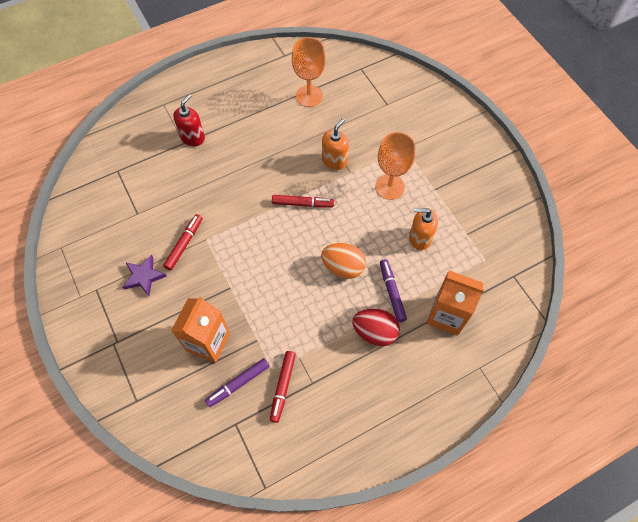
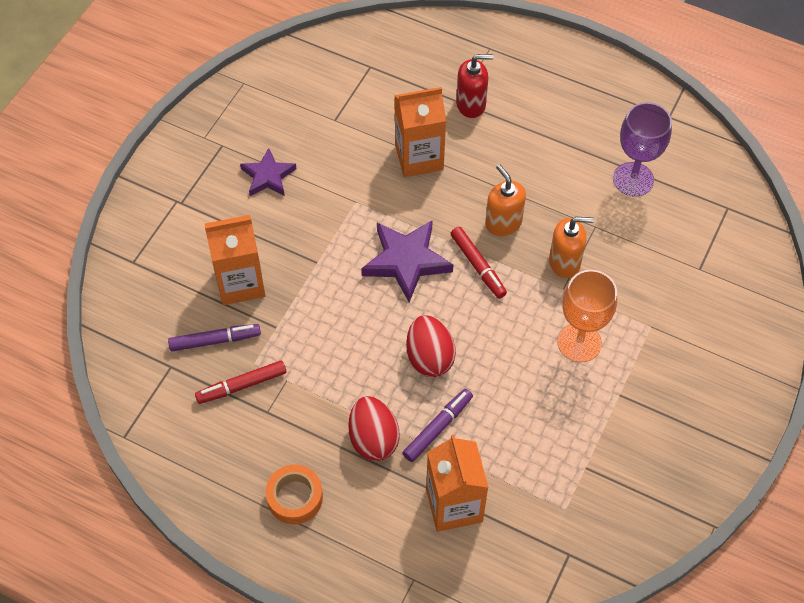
camera: 55 degrees right, 5 degrees down
red marker [163,214,202,270] -> none
purple marker [205,358,269,407] -> purple marker turned 150 degrees clockwise [168,324,261,351]
orange goblet [292,37,326,107] -> purple goblet [613,102,672,197]
orange egg [321,243,366,279] -> red egg [406,315,456,377]
orange soap dispenser [409,208,438,250] -> orange soap dispenser moved to [485,164,526,236]
none -> orange tape [265,464,323,524]
none -> purple star [361,220,453,302]
none -> orange carton [394,87,446,177]

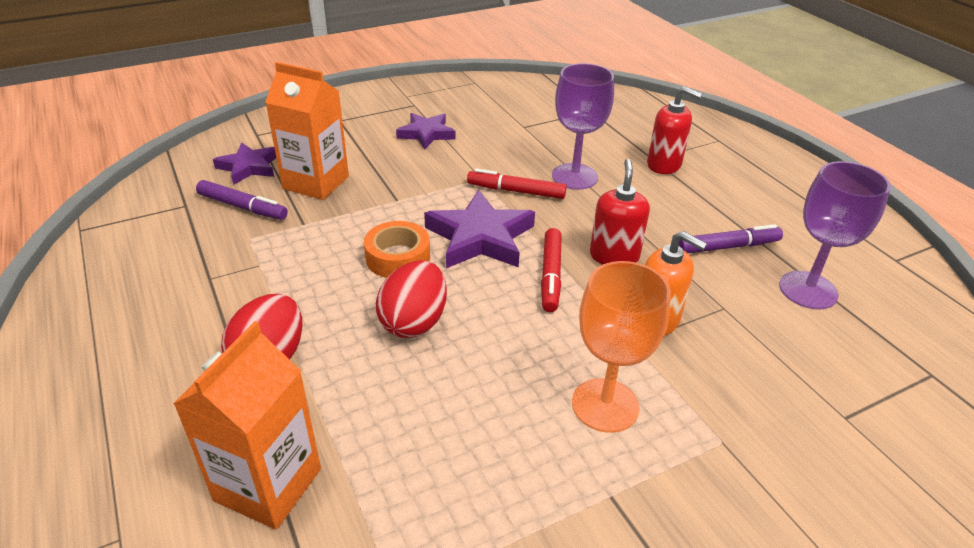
camera: 35 degrees right, 20 degrees down
red marker [195,360,286,404] -> red marker moved to [467,169,567,199]
orange tape [265,464,323,524] -> orange tape moved to [364,221,430,278]
orange carton [394,87,446,177] -> purple goblet [552,63,614,190]
purple marker [403,389,473,462] -> purple marker moved to [679,224,783,253]
orange soap dispenser [485,164,526,236] -> red soap dispenser [590,159,650,265]
none -> purple star [213,143,276,185]

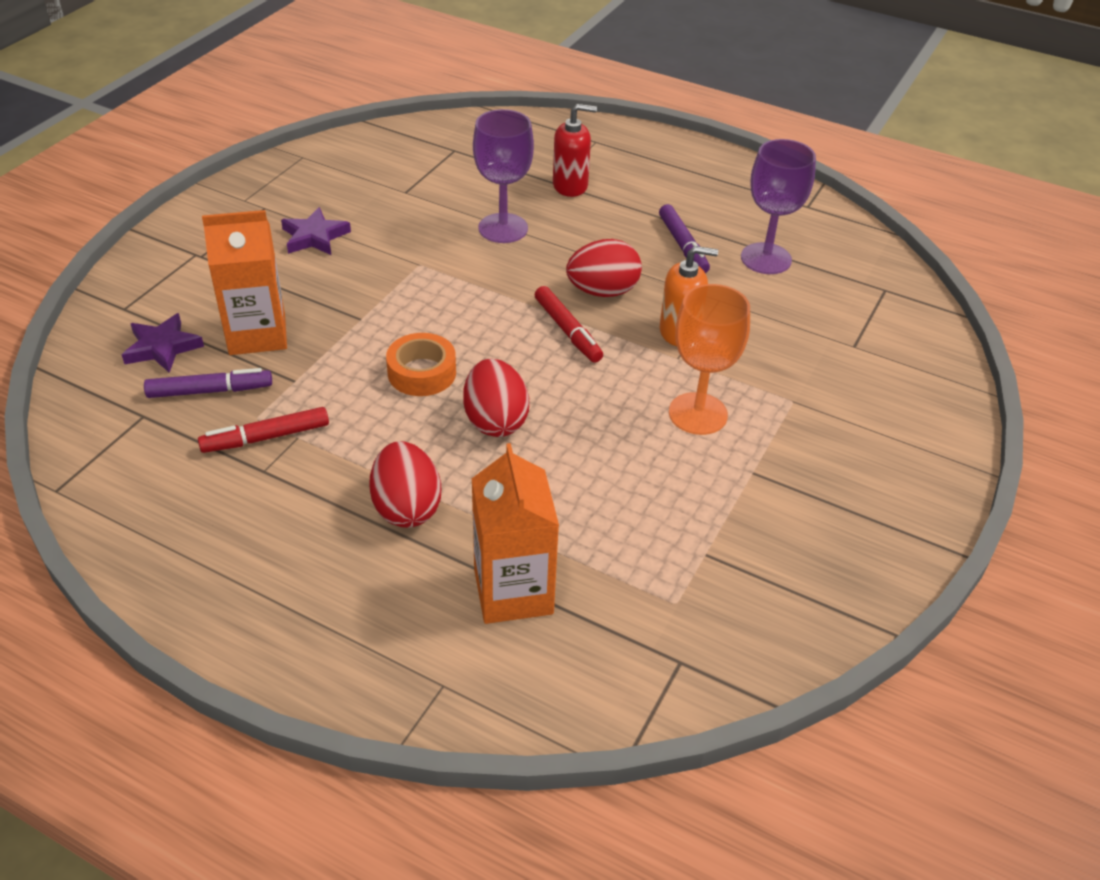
camera: 35 degrees left, 5 degrees up
purple star [424,190,535,268] -> none
red marker [467,169,567,199] -> red marker moved to [198,407,329,453]
red soap dispenser [590,159,650,265] -> red egg [566,239,642,297]
purple marker [679,224,783,253] -> purple marker turned 120 degrees clockwise [659,204,710,273]

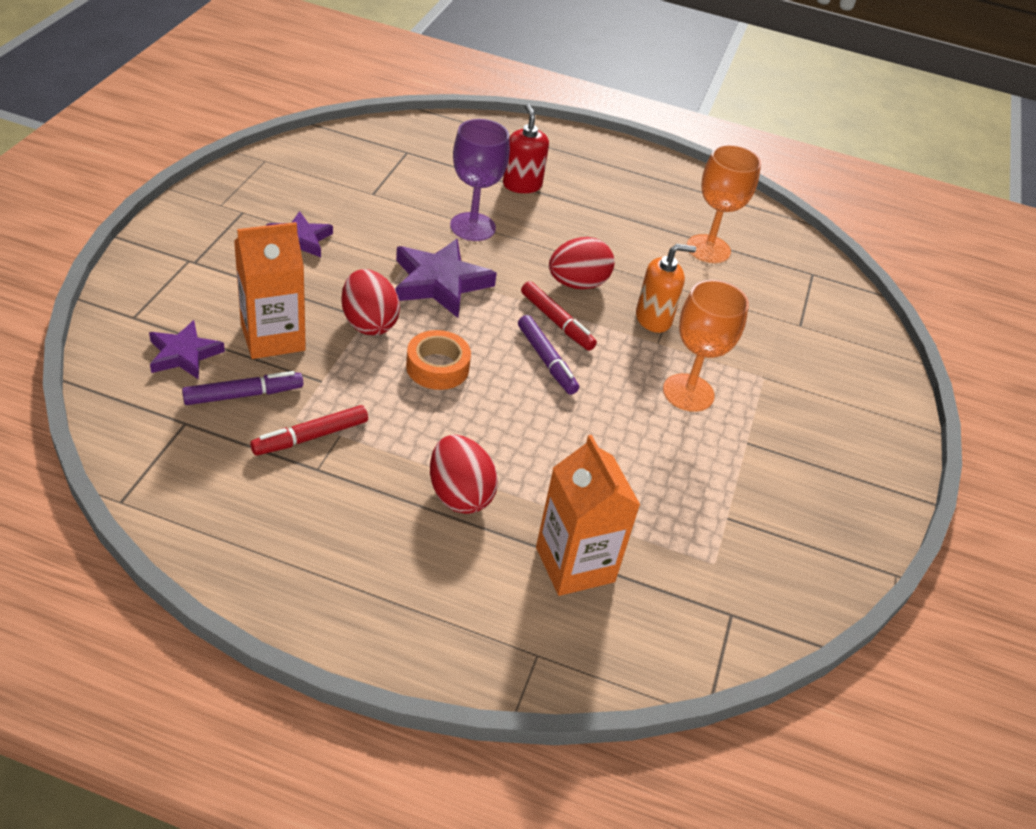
camera: 15 degrees left, 0 degrees up
red egg [463,359,529,437] -> red egg moved to [341,269,400,335]
red soap dispenser [553,104,597,197] -> red soap dispenser turned 90 degrees counterclockwise [503,104,549,193]
purple marker [659,204,710,273] -> purple marker moved to [518,315,579,395]
purple goblet [741,139,816,274] -> orange goblet [687,145,761,263]
none -> purple star [396,239,497,318]

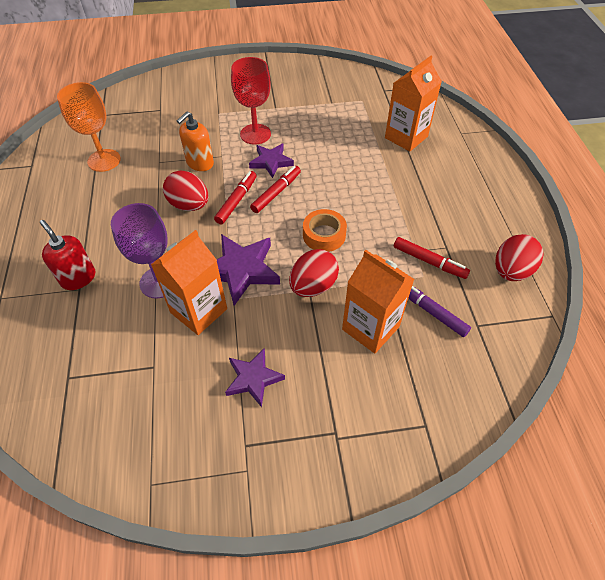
camera: 110 degrees left, 10 degrees up
purple star [149,320,225,379] -> purple star moved to [249,144,294,178]
red egg [430,435,498,514] -> red egg moved to [495,234,544,281]
red soap dispenser [503,104,549,193] -> red soap dispenser turned 90 degrees clockwise [40,220,95,290]
purple marker [518,315,579,395] -> red marker [250,166,301,213]
orange soap dispenser [636,244,696,333] -> orange soap dispenser turned 105 degrees counterclockwise [177,111,214,171]
orange goblet [663,280,749,412] -> red goblet [231,57,271,145]
none -> orange carton [151,230,227,335]

